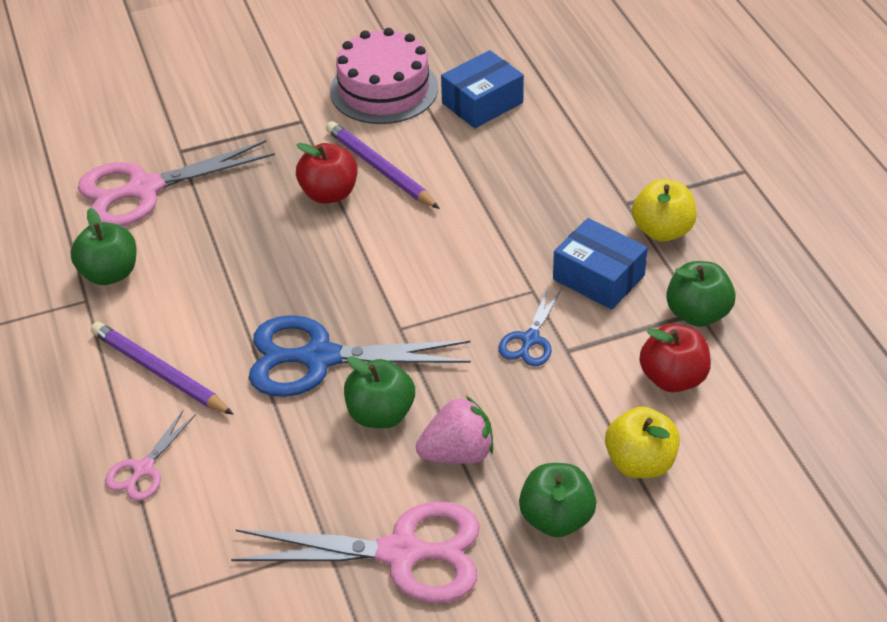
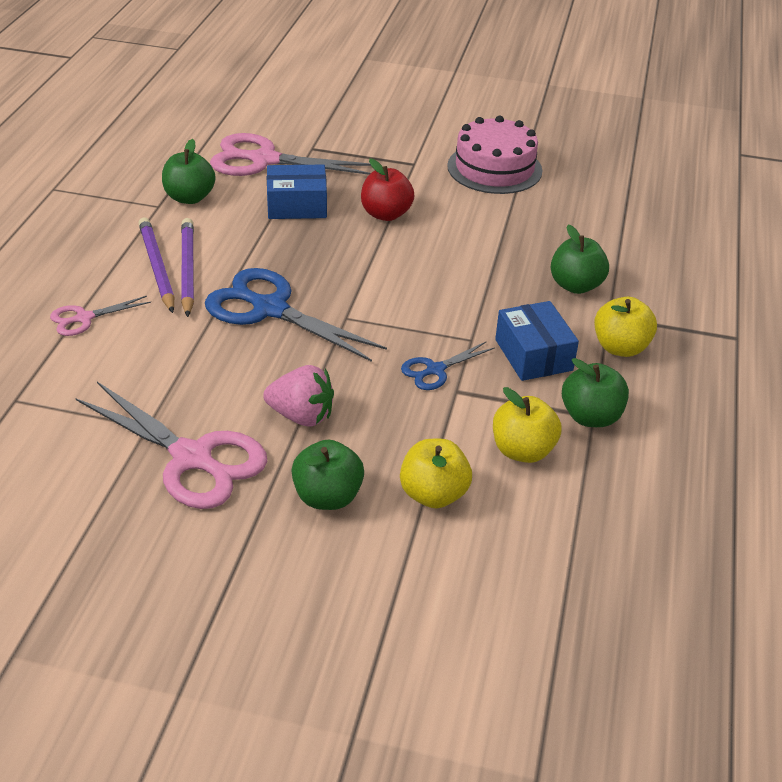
camera: 30 degrees right, 5 degrees down
purple pencil [326,121,440,209] -> purple pencil moved to [181,218,194,317]
green apple [344,356,415,428] -> green apple moved to [551,225,609,294]
blue box [441,50,524,128] -> blue box moved to [267,165,327,219]
red apple [639,324,711,392] -> yellow apple [493,387,562,463]

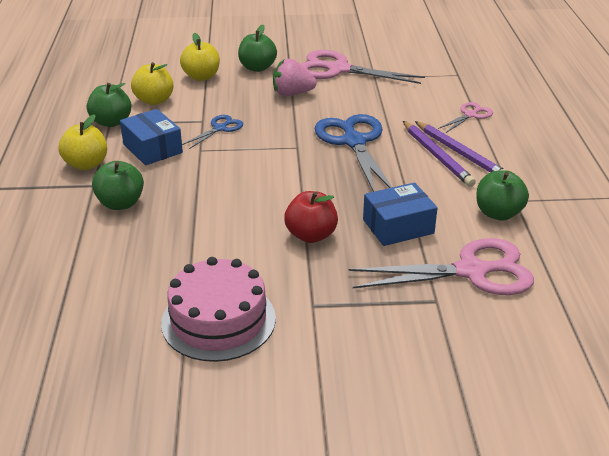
camera: 165 degrees right, 5 degrees down
blue scissors [205,268,387,362] -> blue scissors turned 120 degrees counterclockwise [314,114,392,192]

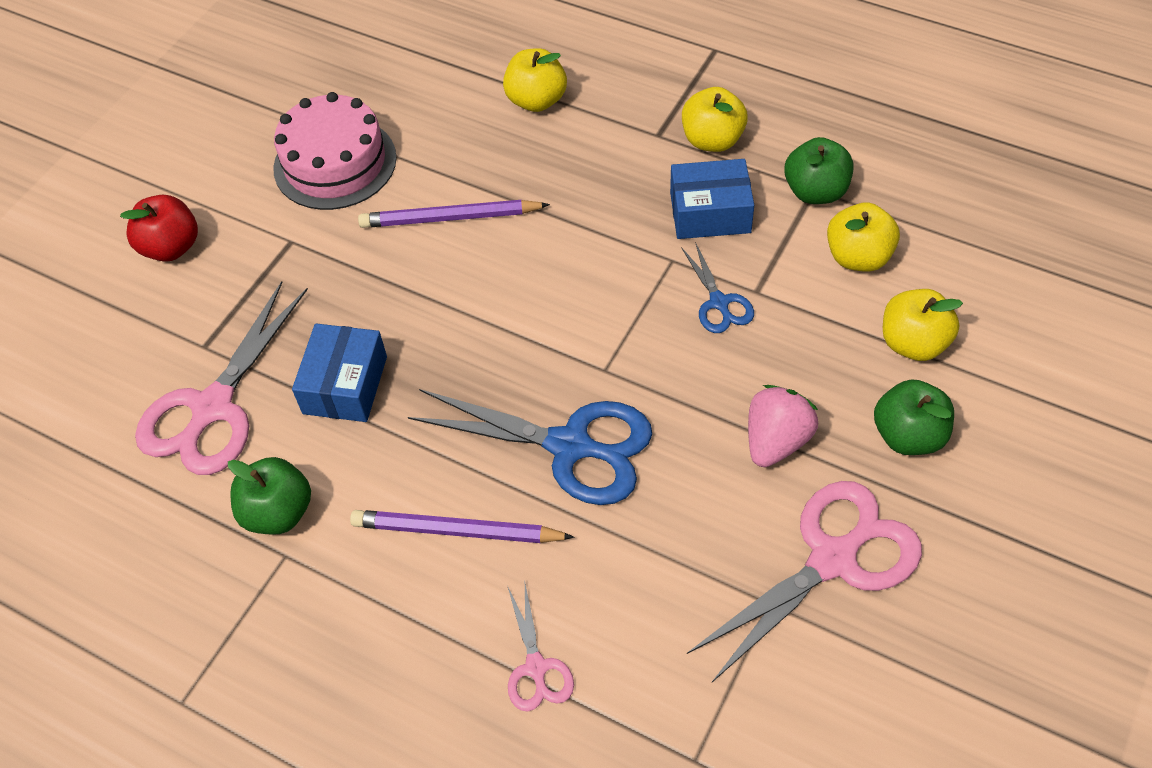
camera: 125 degrees right, 20 degrees up
green apple [92,161,144,210] -> none
red apple [284,191,338,243] -> red apple moved to [120,195,198,262]
purple pencil [415,121,507,173] -> purple pencil moved to [358,200,550,228]
none -> yellow apple [503,48,567,112]

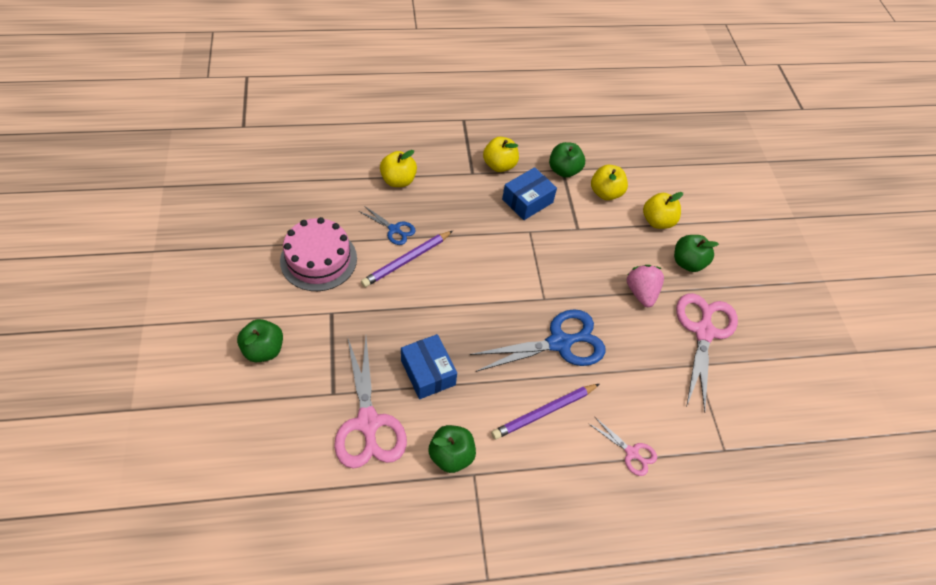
camera: 45 degrees left, 0 degrees up
red apple [120,195,198,262] -> green apple [237,319,283,362]
blue scissors [681,242,754,333] -> blue scissors moved to [359,206,416,245]

